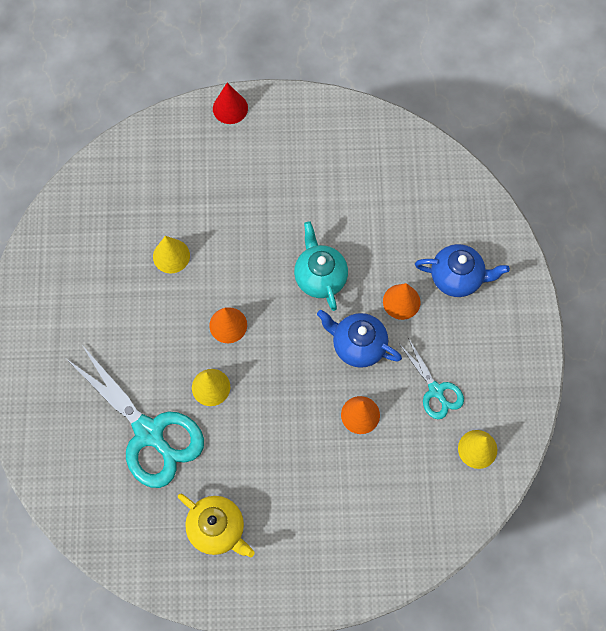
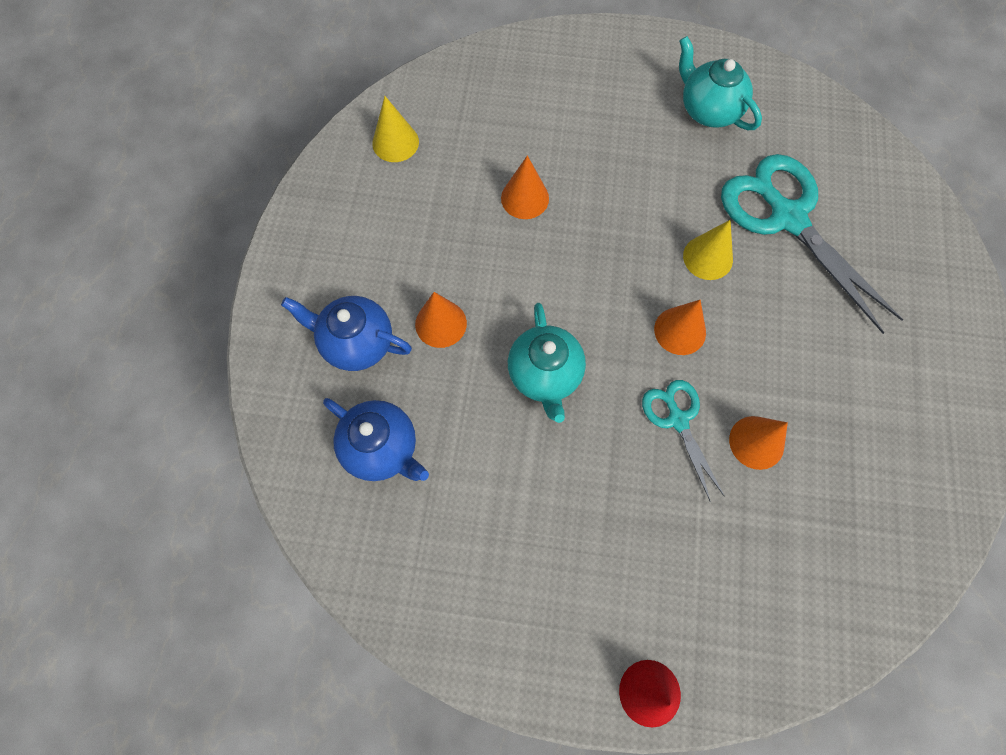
camera: 170 degrees left, 0 degrees up
yellow cone [153,236,190,273] -> orange cone [729,416,788,470]
yellow teapot [178,494,255,557] -> turquoise teapot [679,36,762,130]
blue teapot [317,310,402,368] -> blue teapot moved to [323,398,429,481]
turquoise scissors [400,338,464,419] -> turquoise scissors moved to [642,380,724,501]

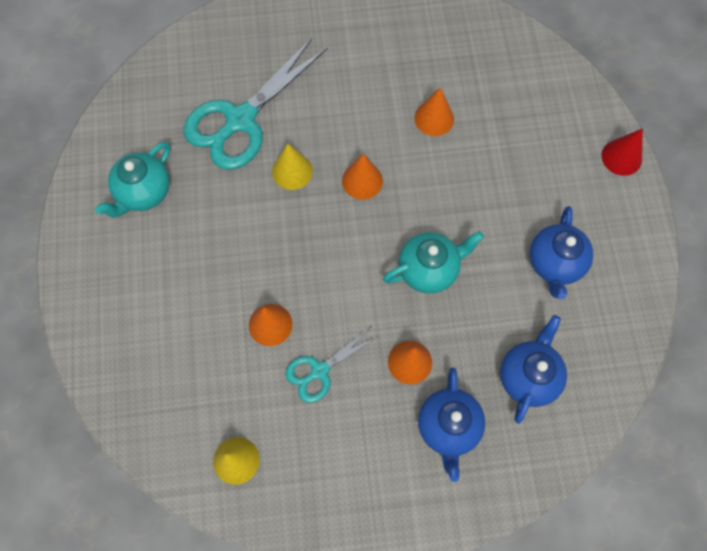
camera: 105 degrees left, 0 degrees up
turquoise scissors [642,380,724,501] -> turquoise scissors moved to [285,326,379,403]
none -> blue teapot [530,206,593,299]

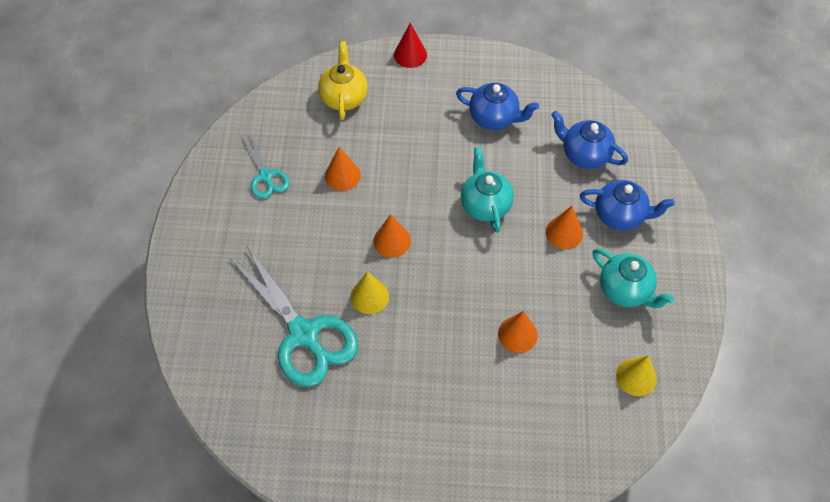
camera: 80 degrees left, 10 degrees down
turquoise teapot [95,142,170,217] -> turquoise teapot moved to [593,248,675,308]
turquoise scissors [285,326,379,403] -> turquoise scissors moved to [241,133,289,199]
none -> yellow teapot [318,41,368,120]

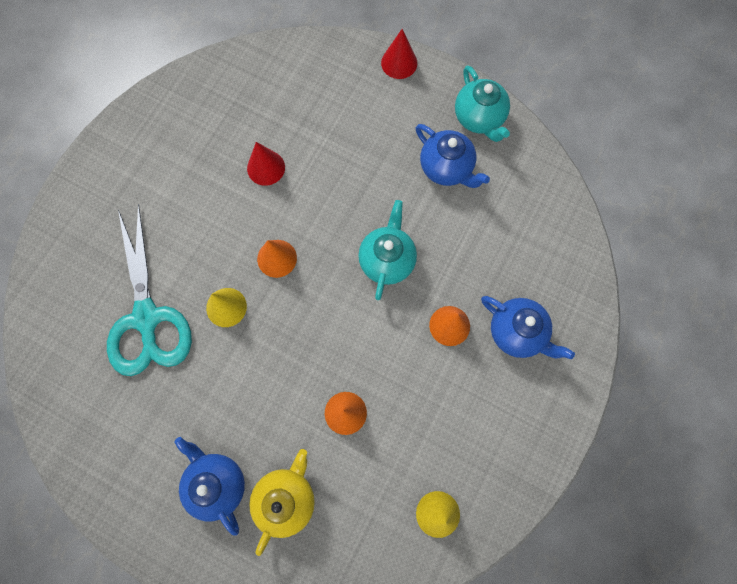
camera: 25 degrees right, 15 degrees up
turquoise scissors [241,133,289,199] -> none
yellow teapot [318,41,368,120] -> yellow teapot moved to [249,449,315,556]
orange cone [325,147,361,191] -> red cone [247,142,285,186]
blue teapot [551,111,628,169] -> blue teapot moved to [174,437,245,536]
turquoise teapot [593,248,675,308] -> turquoise teapot moved to [455,65,510,142]

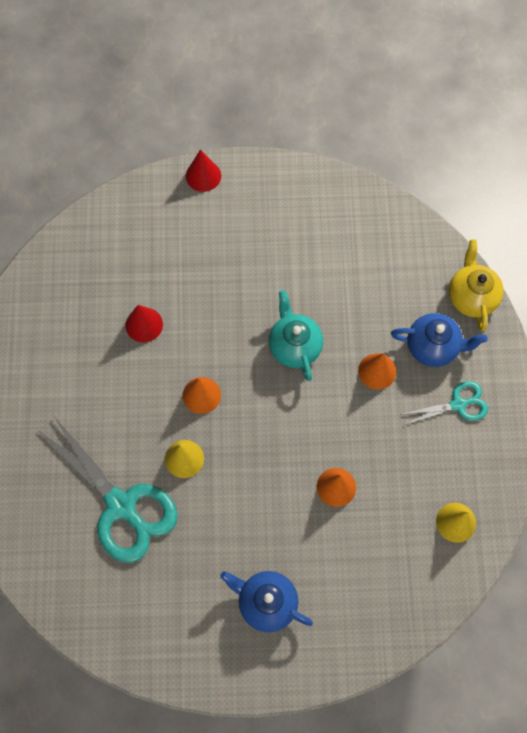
camera: 30 degrees left, 5 degrees down
yellow teapot [249,449,315,556] -> yellow teapot moved to [449,239,504,331]
blue teapot [415,124,490,188] -> none
turquoise teapot [455,65,510,142] -> none
none -> turquoise scissors [400,381,488,425]

